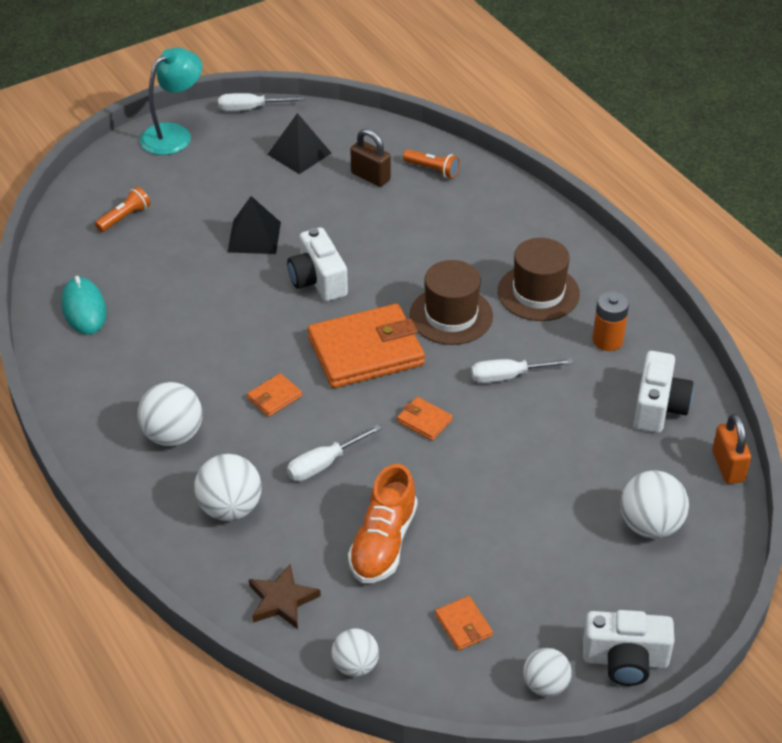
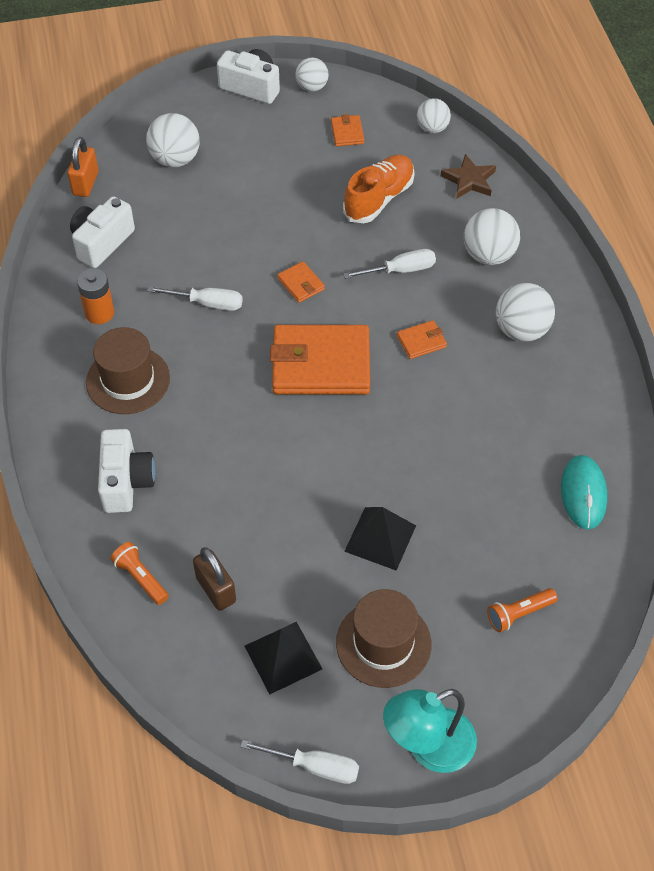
camera: 160 degrees left, 10 degrees up
white camera [287,228,348,301] -> white camera moved to [98,429,155,513]
brown hat [410,260,493,345] -> brown hat moved to [336,589,431,688]

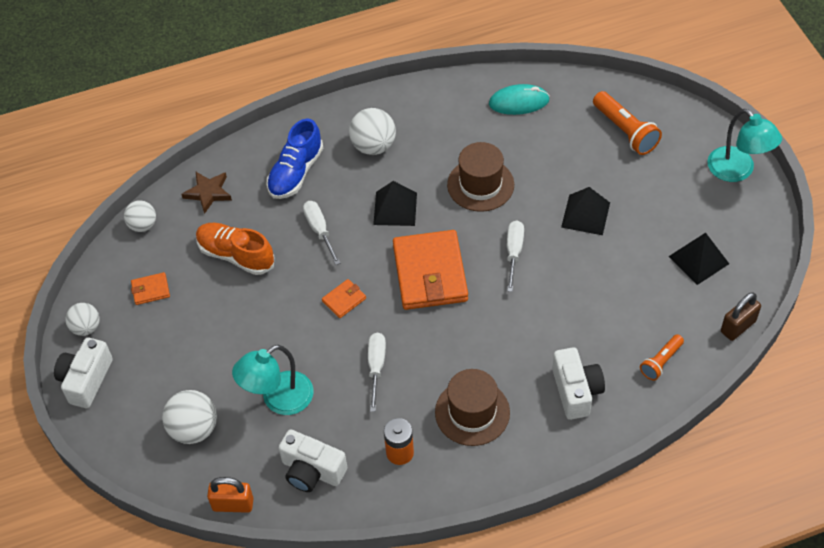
camera: 95 degrees left, 0 degrees up
white camera [98,429,155,513] -> white camera turned 90 degrees clockwise [552,347,605,420]
brown padlock [193,547,236,611] -> brown padlock moved to [721,292,761,341]
white screwdriver [240,740,359,784] -> white screwdriver moved to [507,221,524,292]
brown hat [336,589,431,688] -> brown hat moved to [447,142,514,212]
orange wallet [397,320,447,359] -> black pyramid [373,181,417,226]
white ball [464,208,520,265] -> blue shoe [266,118,323,199]
orange flashlight [487,588,558,632] -> orange flashlight [593,91,662,155], size x1.64
none -> turquoise lamp [232,345,314,415]

